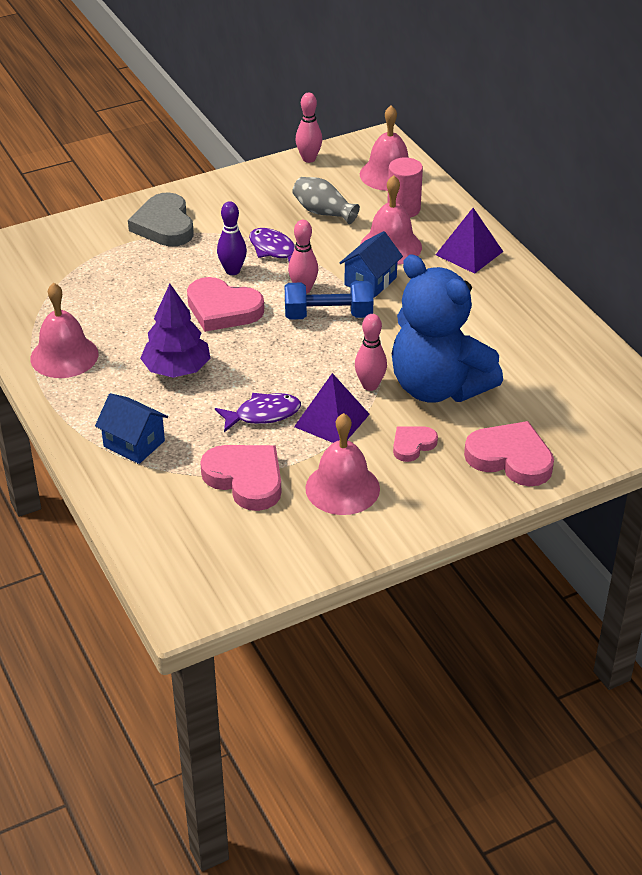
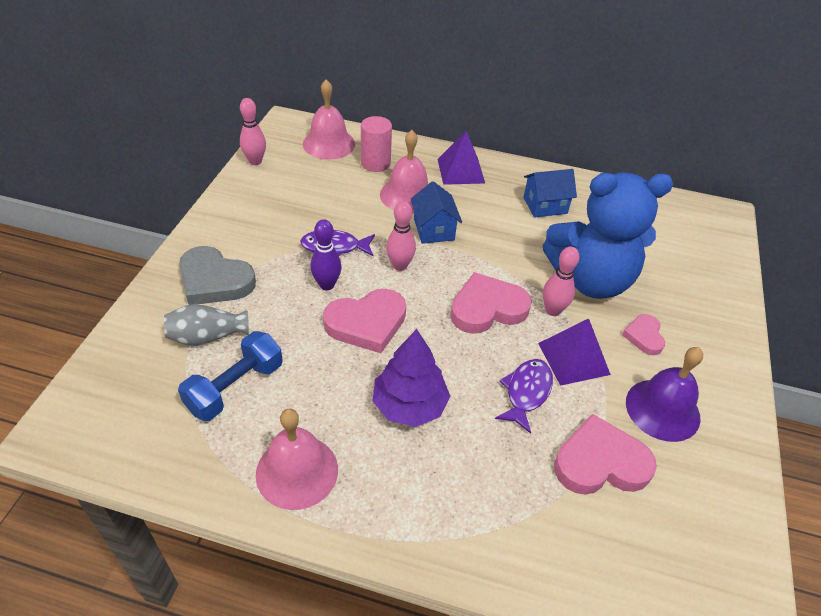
camera: 50 degrees left, 5 degrees up
blue house [95,393,168,464] -> blue house moved to [523,169,577,218]
blue dumbbell [285,281,373,320] -> blue dumbbell moved to [178,331,283,421]
grey vase [292,177,360,224] -> grey vase moved to [164,304,249,346]
pink bell [305,413,380,515] -> purple bell [626,347,703,442]
pink heart [464,421,554,486] -> pink heart moved to [450,272,532,334]

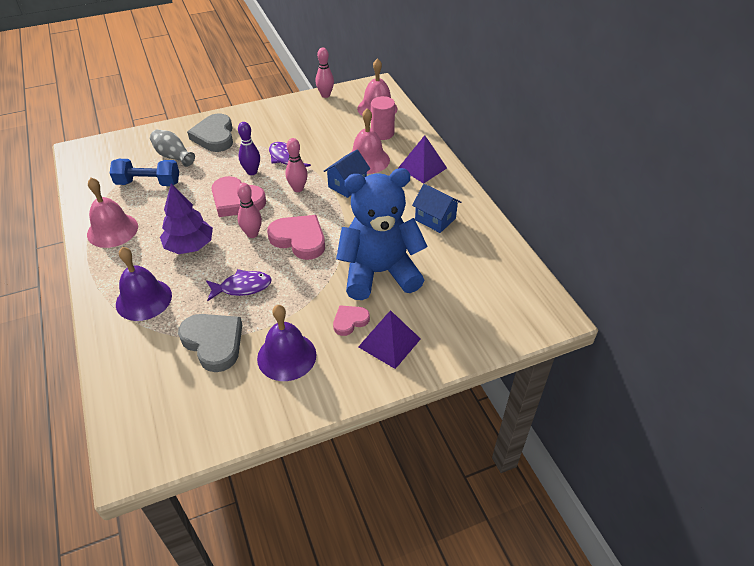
camera: 55 degrees right, 0 degrees up
purple pyramid [538,318,611,386] -> purple pyramid moved to [358,310,421,369]
blue teddy bear [543,172,673,299] -> blue teddy bear turned 120 degrees clockwise [336,168,428,300]
pink bowling pin [543,246,580,316] -> pink bowling pin moved to [237,183,262,238]
pink heart [554,414,657,495] -> grey heart [178,314,242,372]
none -> purple bell [116,247,172,321]

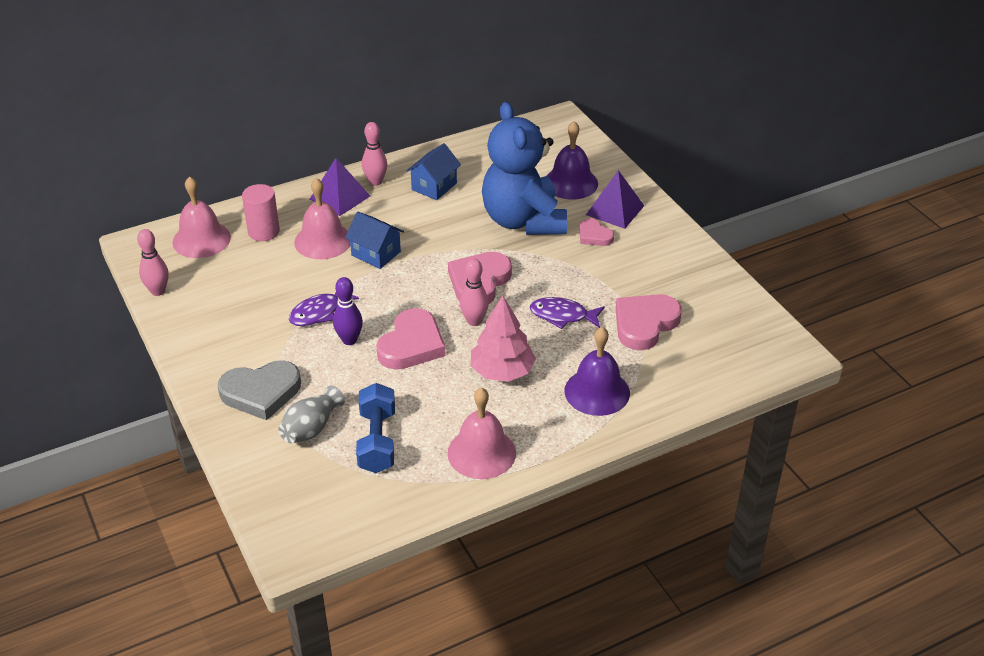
camera: 95 degrees left, 5 degrees down
purple tree [160,184,213,254] -> pink tree [471,296,536,382]
grey heart [178,314,242,372] -> pink heart [616,294,682,350]
purple fish [206,269,272,301] -> purple fish turned 60 degrees counterclockwise [530,297,605,329]
purple bell [257,305,317,381] -> purple bell moved to [546,121,598,200]
pink bowling pin [286,138,308,192] -> pink bowling pin moved to [362,122,387,186]

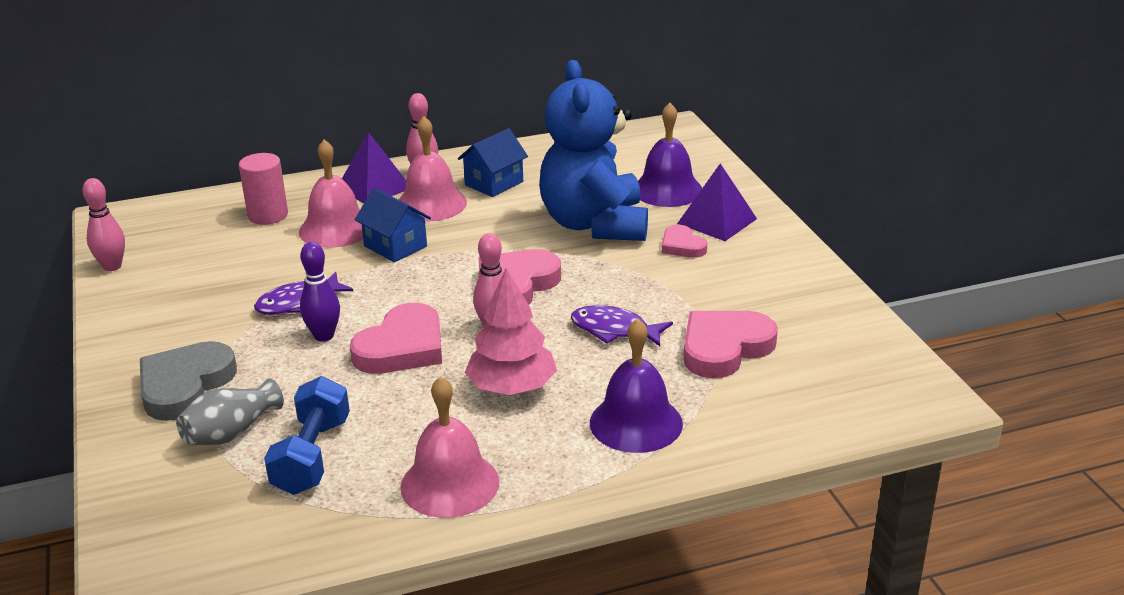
camera: 10 degrees right, 10 degrees down
pink bell [172,176,231,258] -> pink bell moved to [399,116,467,222]
grey heart [218,361,301,420] -> grey heart turned 120 degrees clockwise [140,341,237,421]

